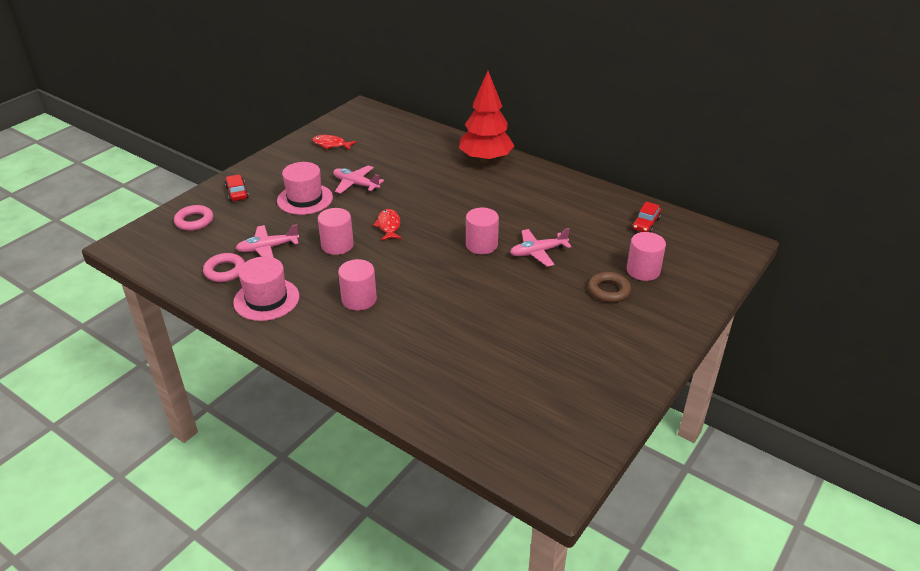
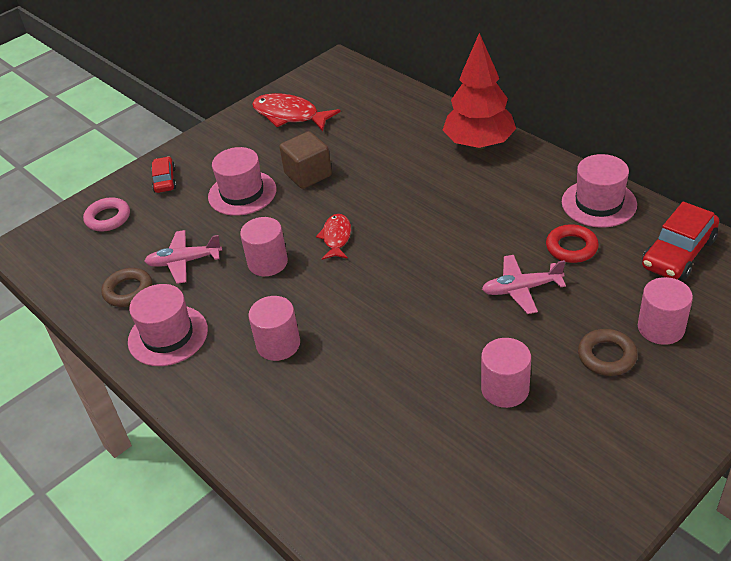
camera: 15 degrees right, 5 degrees up
pink ring [203,253,245,282] -> brown ring [101,268,152,307]
red fish [312,135,357,150] -> red fish [252,93,341,131], size x1.65
pink plane [333,165,384,194] -> brown cube [279,131,332,189]
pink cylinder [466,208,499,254] -> pink cylinder moved to [481,338,531,408]
red car [632,202,661,232] -> red car [642,202,719,280], size x1.70
none -> red ring [546,224,599,263]
none -> pink hat [562,154,637,228]

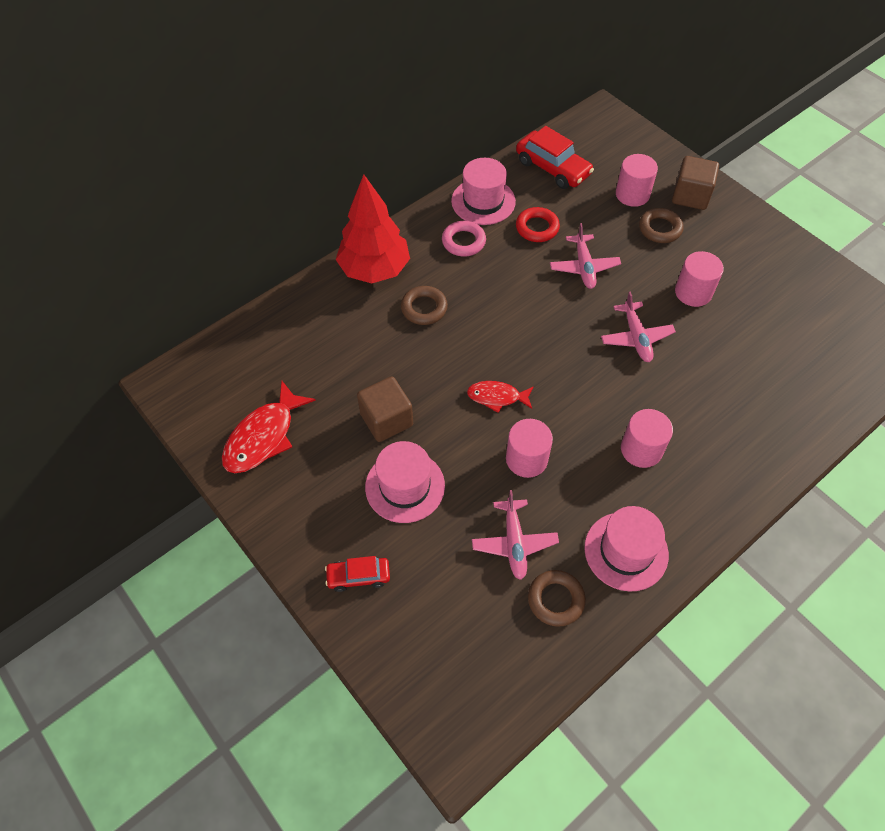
camera: 90 degrees left, 15 degrees up
pink ring [83,197,130,231] -> pink ring moved to [442,221,486,256]
none -> brown ring [401,286,448,325]
none -> pink plane [601,292,676,362]
none -> brown cube [672,156,719,210]

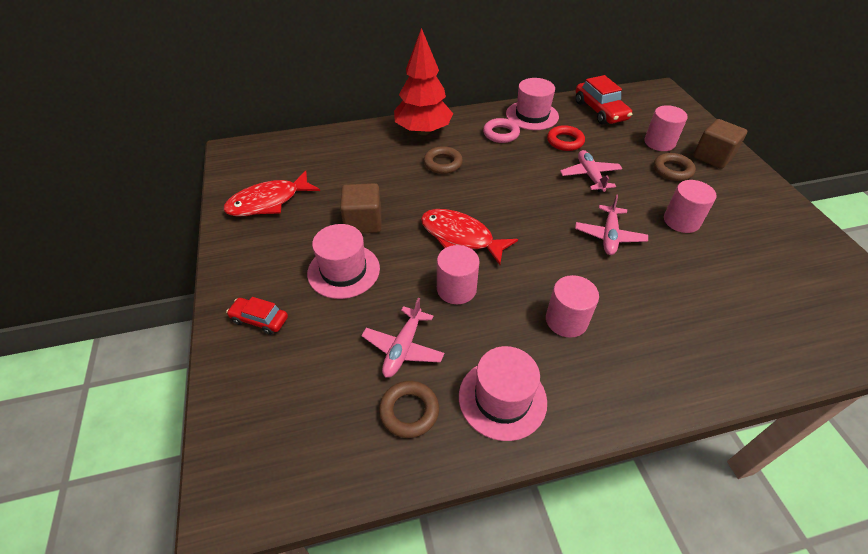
camera: 25 degrees right, 10 degrees down
red fish [467,381,534,413] -> red fish [421,209,518,265], size x1.65
pink plane [550,223,621,289] -> pink plane turned 150 degrees clockwise [560,150,622,192]

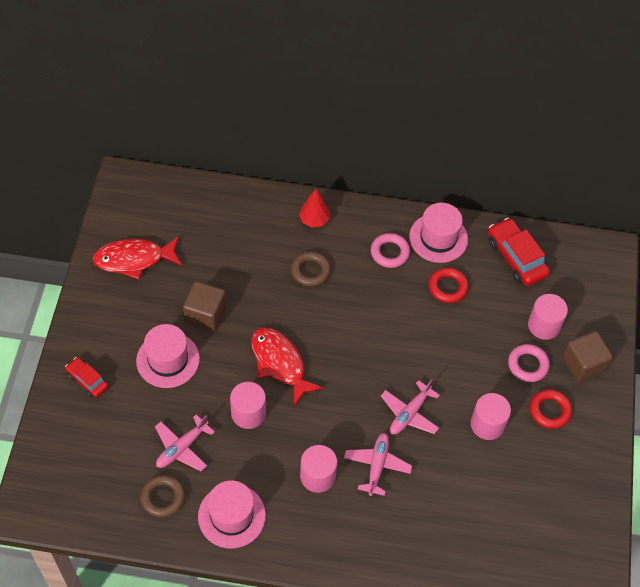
camera: 20 degrees right, 10 degrees up
red tree [394,28,453,135] -> red tree [299,189,330,228], size x0.50
pink plane [560,150,622,192] -> pink plane moved to [344,433,412,496]
red car [576,75,632,124] -> red car turned 150 degrees clockwise [488,218,550,286]
brown ring [654,153,696,181] -> pink ring [508,344,550,382]
none -> red ring [530,389,572,429]

